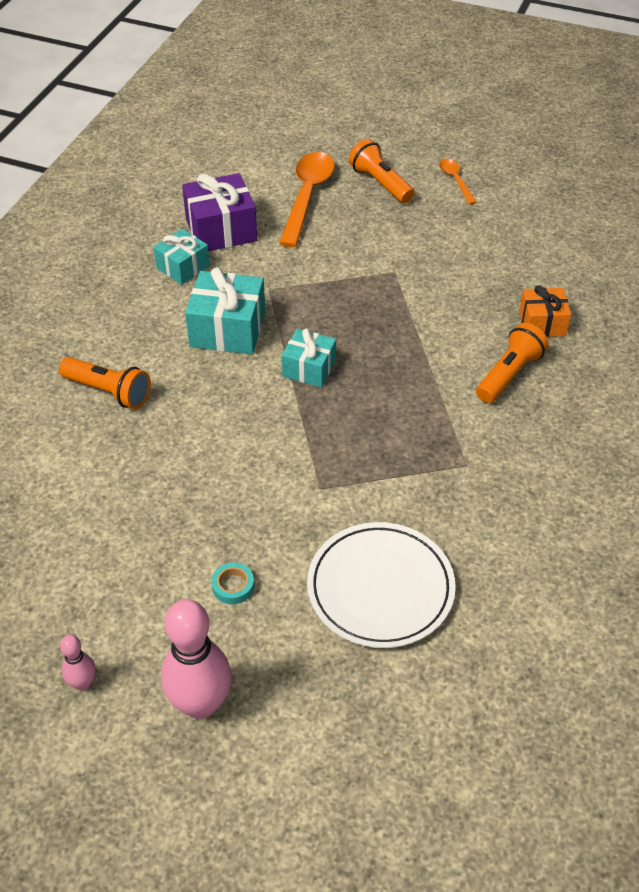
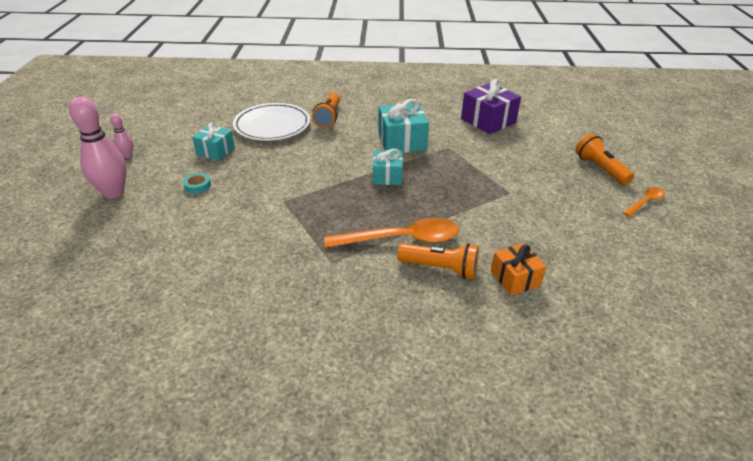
camera: 70 degrees right, 10 degrees down
turquoise gift [153,229,210,285] -> turquoise gift moved to [192,122,235,160]
orange spoon [279,152,335,247] -> orange spoon moved to [324,218,459,248]
white plate [307,522,456,648] -> white plate moved to [233,103,310,141]
orange flashlight [349,139,414,204] -> orange flashlight turned 60 degrees counterclockwise [575,133,634,185]

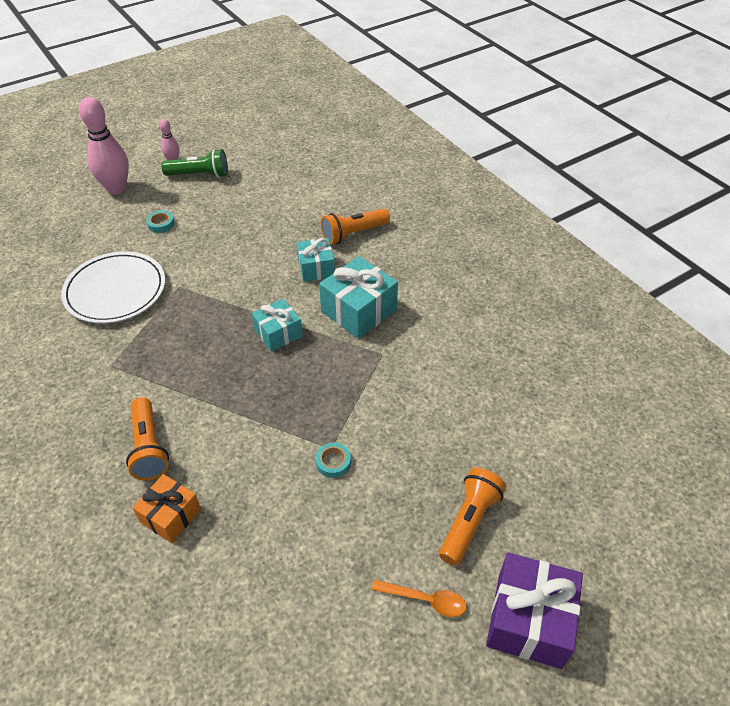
camera: 55 degrees right, 10 degrees up
turquoise gift [192,122,235,160] -> turquoise gift moved to [297,238,335,282]
white plate [233,103,310,141] -> white plate moved to [61,251,165,323]
orange spoon [324,218,459,248] -> none
purple gift [461,79,521,134] -> purple gift moved to [486,553,583,669]
none -> green flashlight [161,149,228,178]
none -> turquoise tape [315,442,351,478]

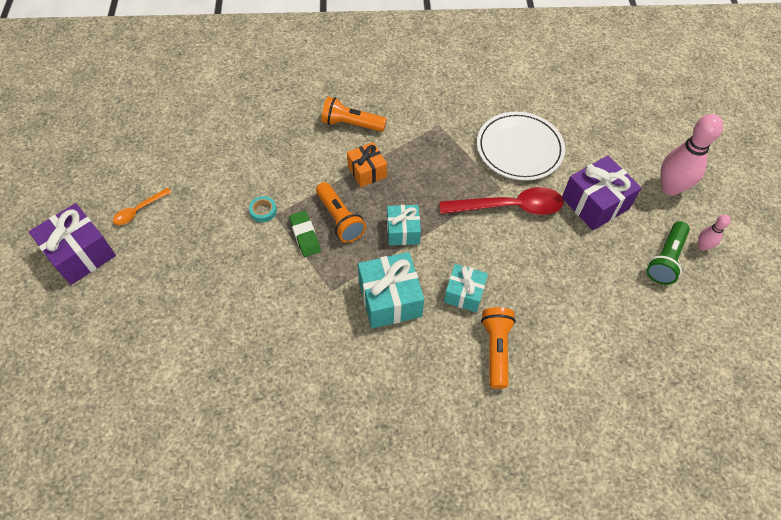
camera: 120 degrees right, 10 degrees up
orange gift [132,474,201,543] -> orange gift moved to [347,142,387,187]
turquoise tape [146,210,175,233] -> purple gift [562,155,641,230]
orange flashlight [439,468,506,566] -> orange flashlight moved to [316,182,366,243]
none -> green eraser [289,211,321,257]
none -> red spoon [439,187,564,215]

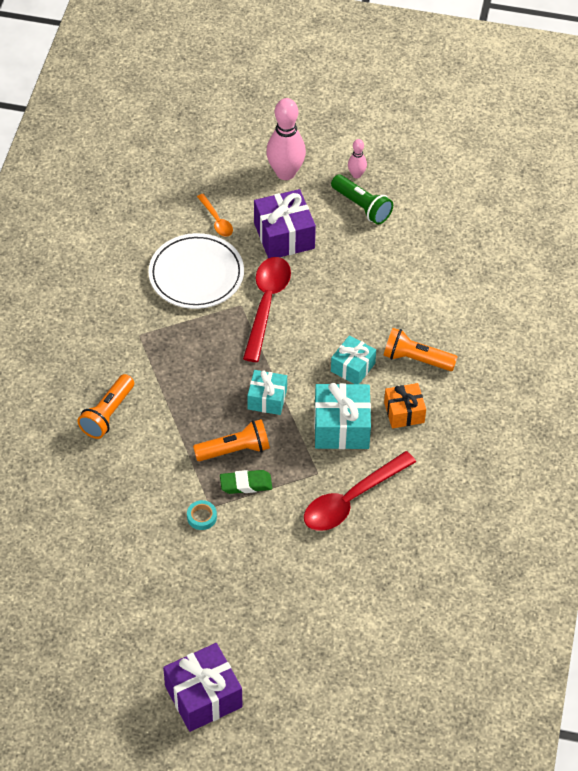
camera: 75 degrees left, 5 degrees down
orange spoon [113,188,171,225] -> orange spoon moved to [197,194,233,237]
orange gift [347,142,387,187] -> orange gift moved to [384,383,426,429]
none -> red spoon [304,451,416,531]

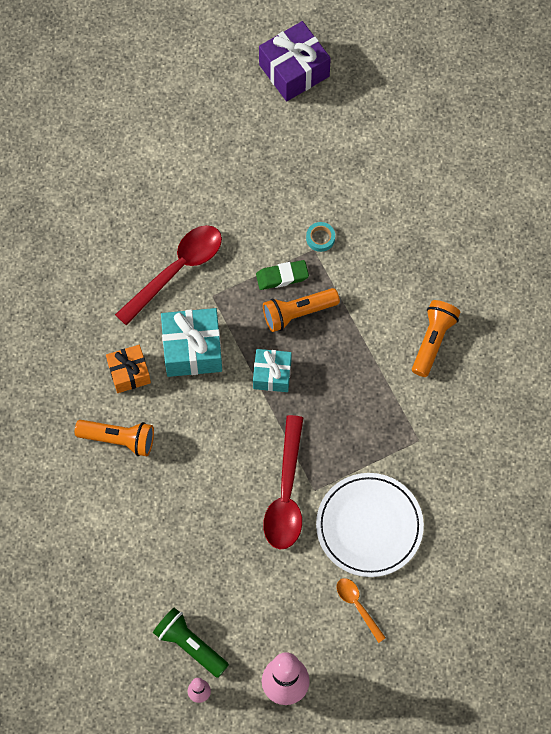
camera: 175 degrees right, 15 degrees up
purple gift [254,189,316,258] -> none
turquoise gift [331,335,376,384] -> none

